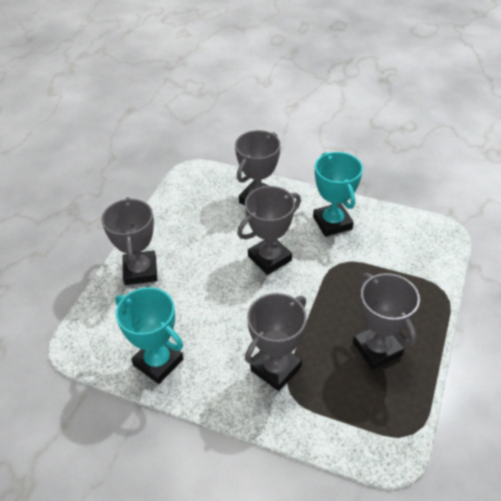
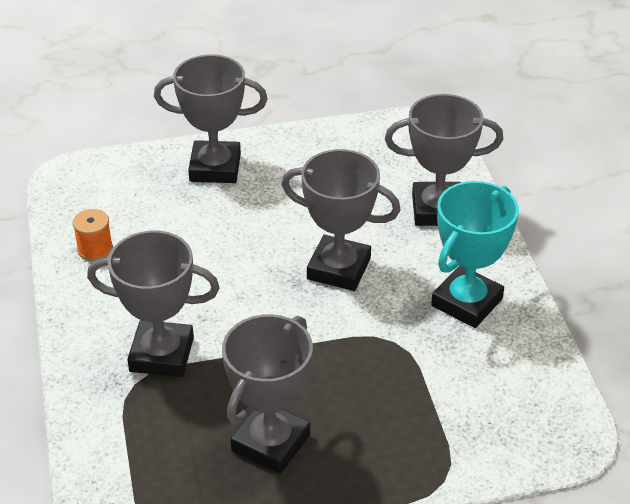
camera: 55 degrees right, 5 degrees down
grey trophy [101,197,157,285] -> grey trophy turned 45 degrees clockwise [154,54,268,183]
turquoise trophy [115,287,184,384] -> orange spool [73,209,113,261]

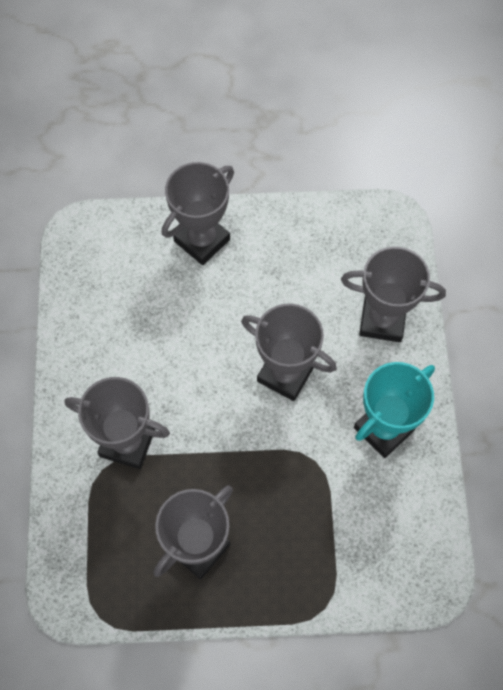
camera: 10 degrees right, 25 degrees up
orange spool [73,209,113,261] -> none
grey trophy [154,54,268,183] -> grey trophy turned 60 degrees counterclockwise [162,162,234,265]

